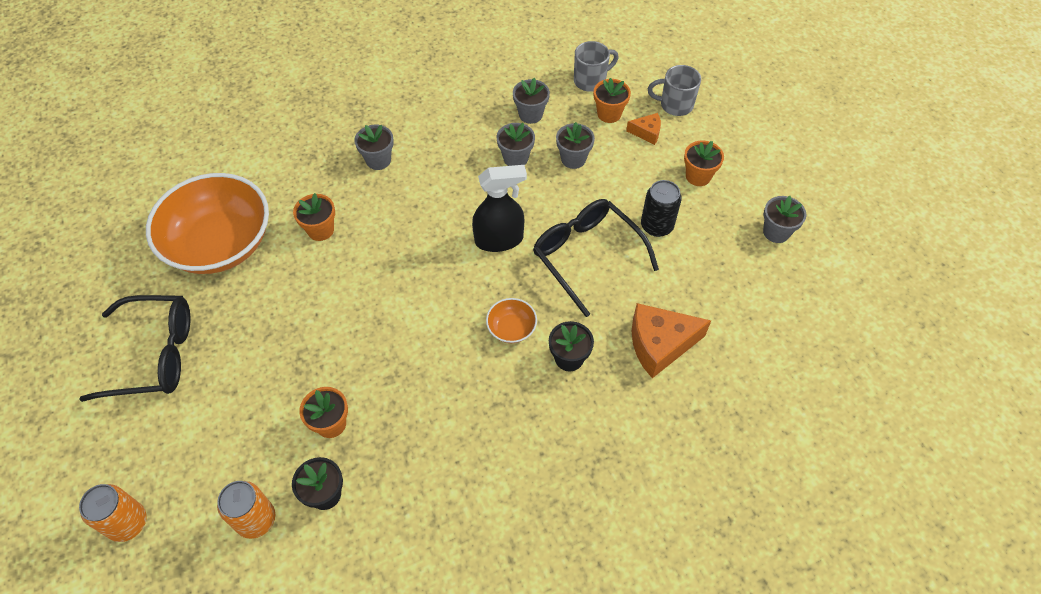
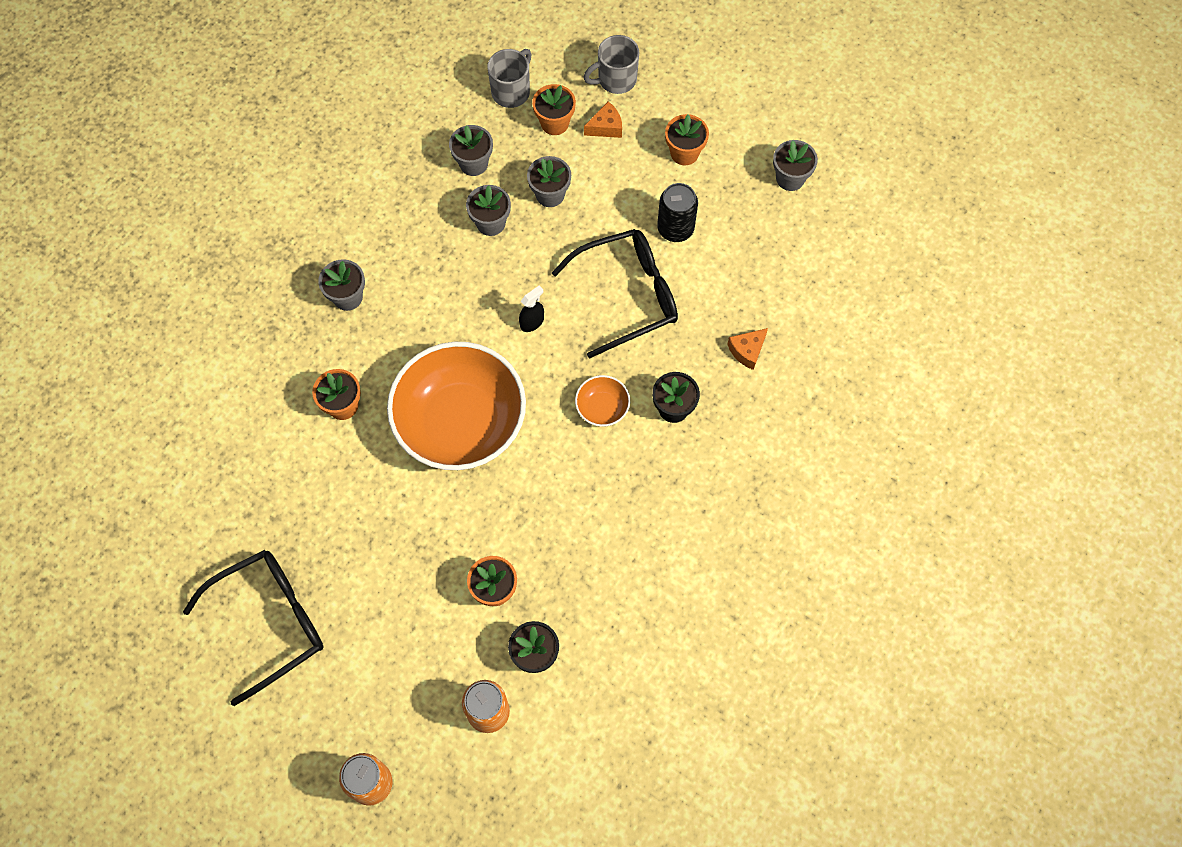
camera: 30 degrees left, 10 degrees up
orange bowl [146,173,269,274] -> orange bowl moved to [387,342,526,470]
black spray bottle [472,165,527,252] -> black spray bottle [519,286,544,332], size x0.50
black glasses [533,199,659,317] -> black glasses turned 135 degrees clockwise [552,229,678,359]
orange cheese [632,303,711,378] -> orange cheese [727,328,768,370], size x0.52

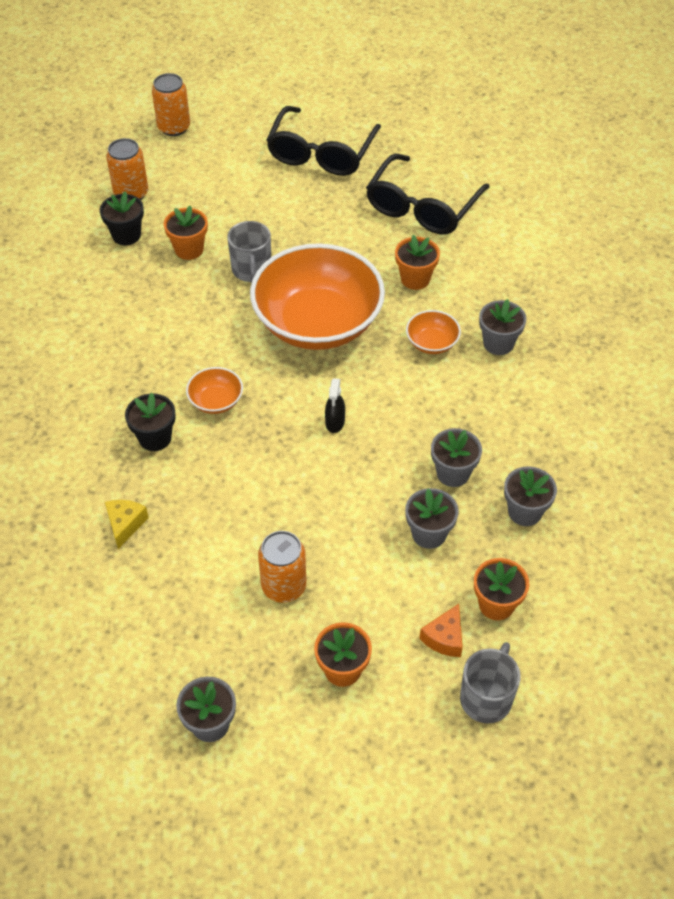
camera: 140 degrees right, 15 degrees down
grey mug [487,49,532,108] -> grey mug moved to [227,221,271,283]
black glasses [552,229,678,359] -> black glasses moved to [366,154,490,234]
black can [657,183,698,242] -> orange can [258,531,306,603]
orange cheese [727,328,768,370] -> yellow cheese [105,500,149,549]
none -> orange bowl [406,310,461,354]

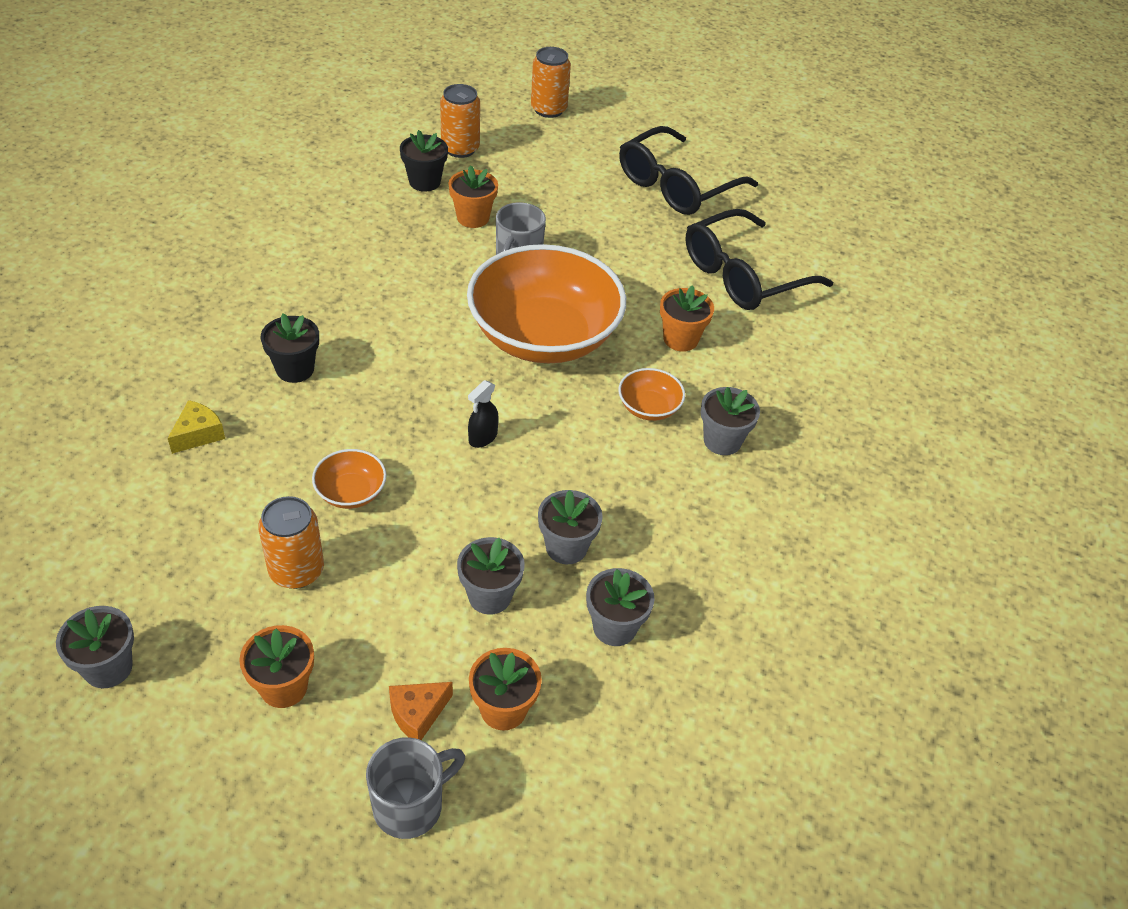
camera: 25 degrees right, 5 degrees down
orange bowl [186,367,243,414] -> orange bowl moved to [312,449,386,509]

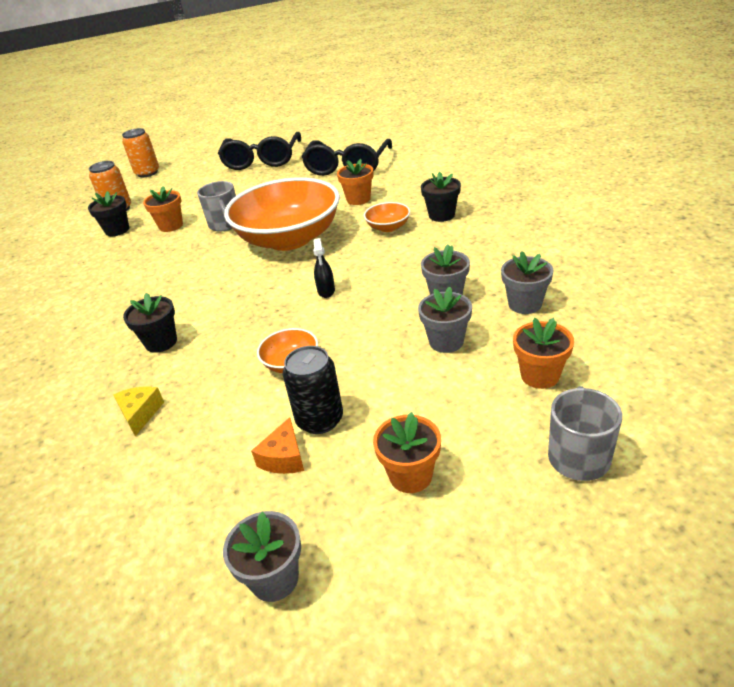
camera: 35 degrees left, 10 degrees down
orange can [258,496,324,589] -> black can [283,346,343,434]
orange cheese [389,682,453,740] -> orange cheese moved to [251,417,304,474]
grey flower pot [701,387,760,455] -> black flower pot [421,172,461,222]

